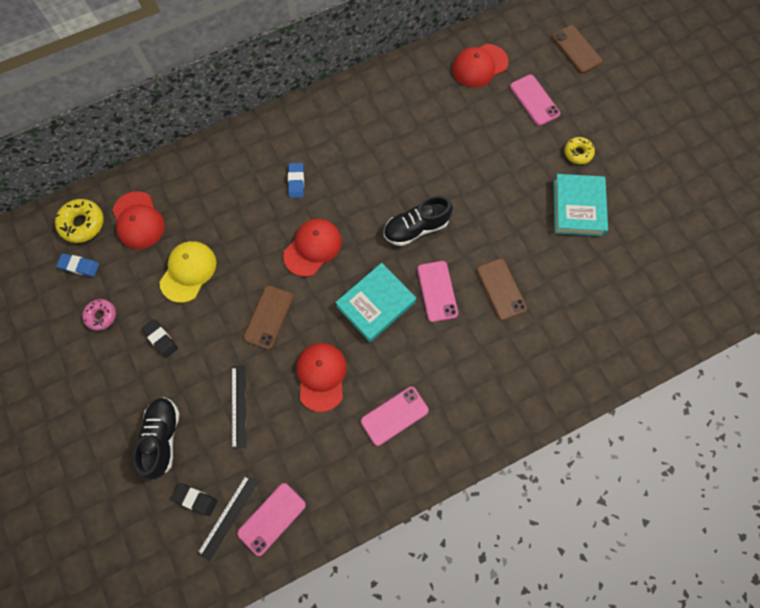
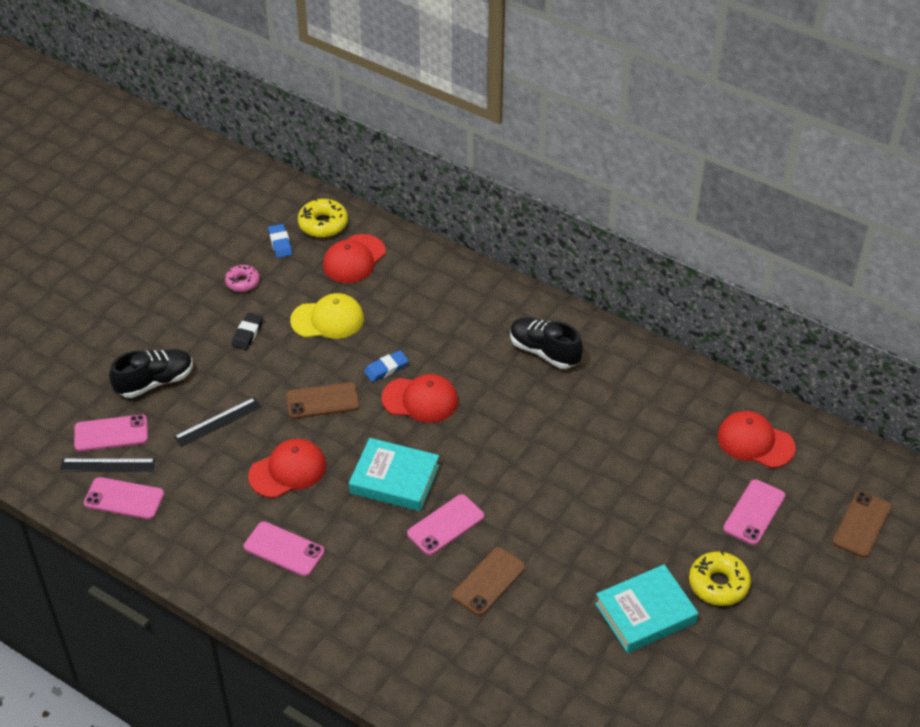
camera: 60 degrees right, 25 degrees down
black eraser [172,483,217,516] -> pink phone [74,415,148,452]
blue eraser [288,163,304,198] -> blue eraser moved to [364,350,409,382]
black shoe [384,196,453,246] -> black shoe moved to [510,317,583,369]
yellow donut [565,137,595,164] -> yellow donut [689,551,751,606], size x1.50

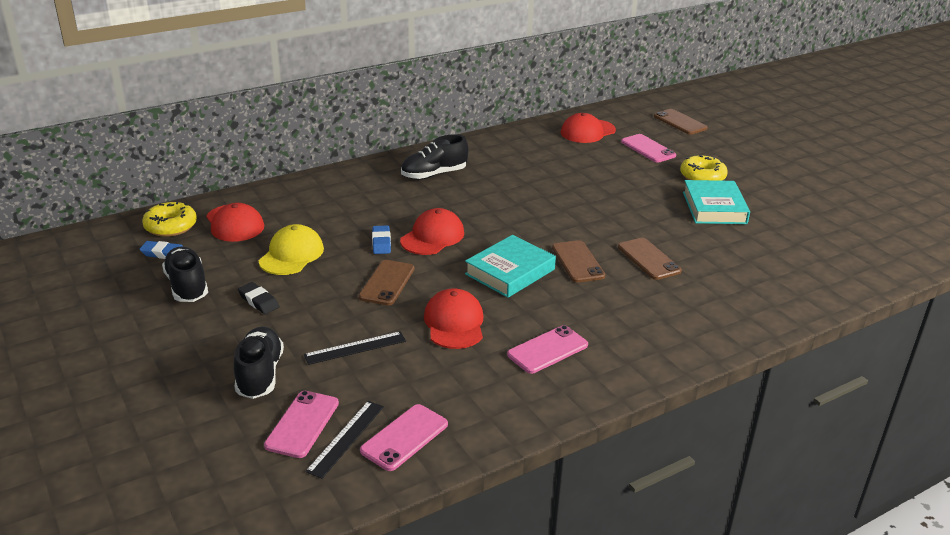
camera: 65 degrees left, 15 degrees down
black ruler [174,398,261,447] -> black ruler turned 75 degrees clockwise [304,331,406,365]
pink donut [225,265,260,292] -> black shoe [162,246,208,302]
pink phone [407,494,484,555] -> brown phone [552,240,605,283]

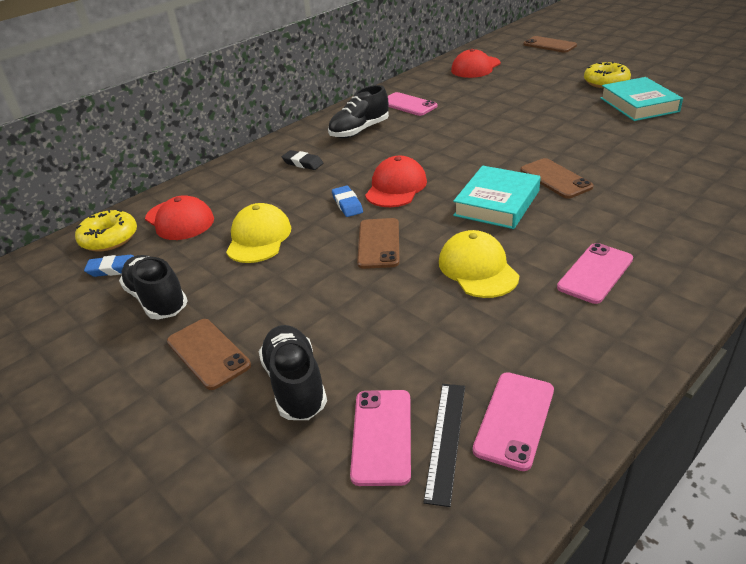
camera: 10 degrees left, 5 degrees up
black eraser [238,282,280,314] -> black eraser moved to [282,150,323,170]
black ruler [304,331,406,365] -> none
red cap [424,288,483,349] -> yellow cap [439,230,519,298]
brown phone [618,238,682,280] -> brown phone moved to [167,319,251,390]
pink phone [621,134,676,163] -> pink phone moved to [388,92,437,116]

